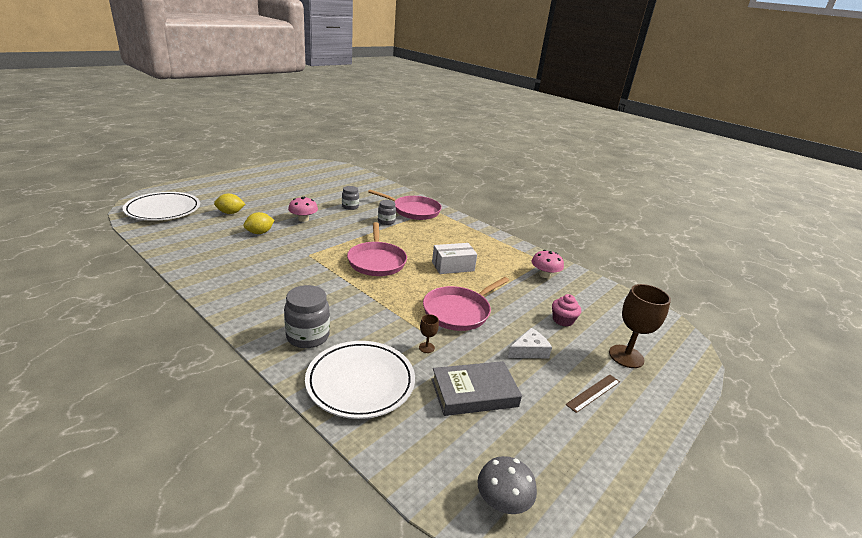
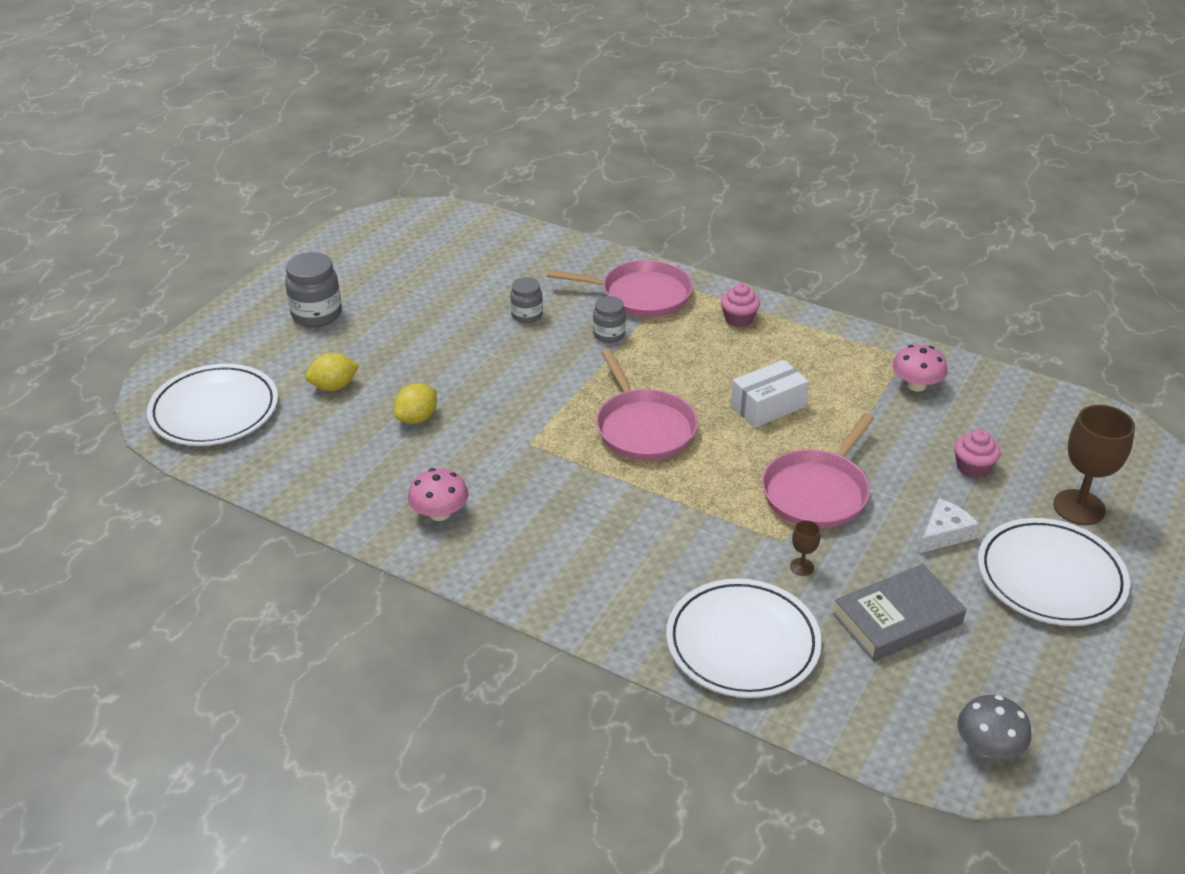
camera: 10 degrees left, 10 degrees up
grey jar [284,285,330,348] -> grey jar moved to [285,252,342,327]
pink mushroom [288,197,318,222] -> pink mushroom moved to [408,468,469,521]
brown ruler [565,374,620,413] -> white plate [978,518,1130,626]
none -> pink cupcake [721,283,760,327]

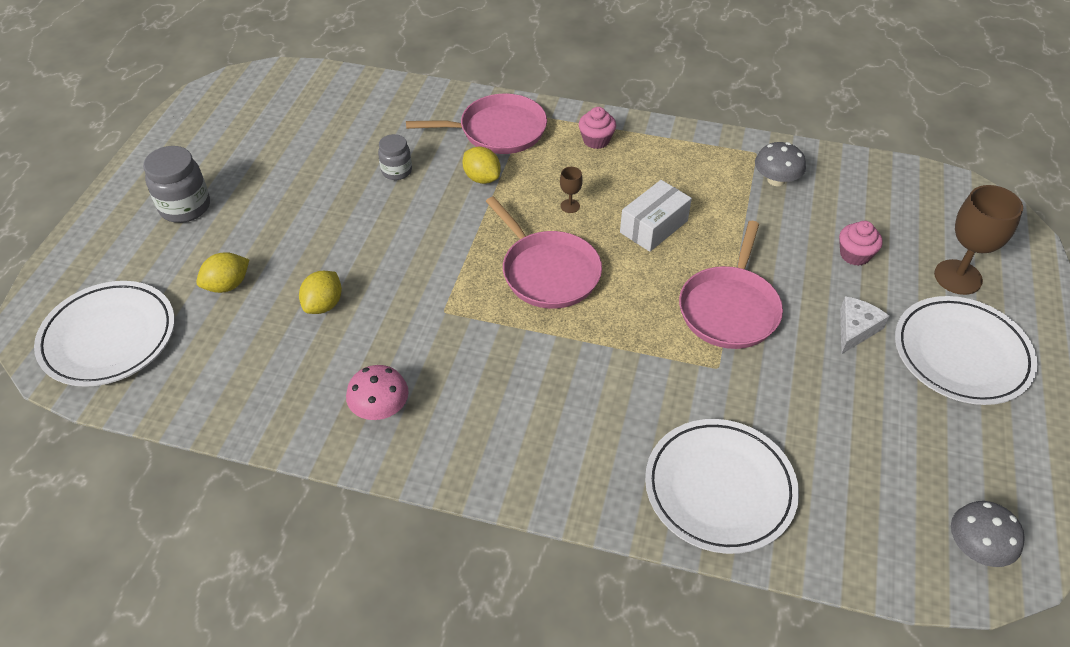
camera: 15 degrees left, 10 degrees up
grey jar [593,296,626,343] -> yellow lemon [462,147,501,184]
brown goblet [790,520,820,576] -> brown goblet moved to [560,167,583,213]
grey book [833,564,966,662] -> none
pink mushroom [892,344,948,392] -> grey mushroom [755,142,806,186]

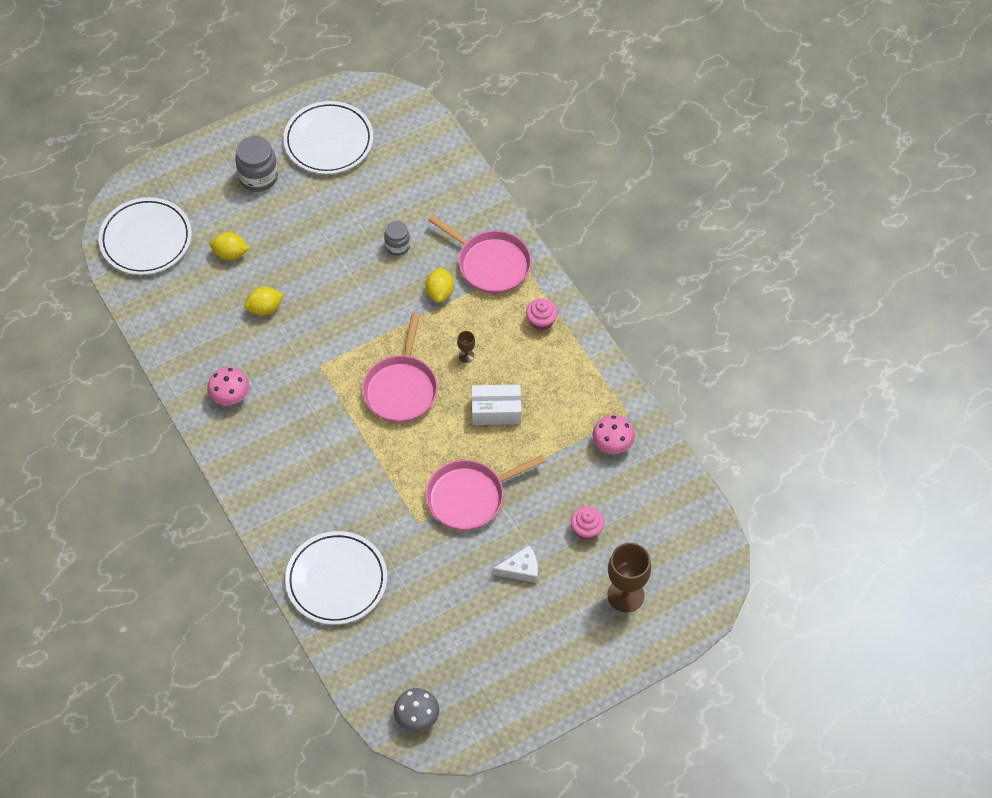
camera: 45 degrees right, 10 degrees up
grey mushroom [755,142,806,186] -> pink mushroom [592,415,635,454]
white plate [895,296,1038,405] -> white plate moved to [283,101,373,174]

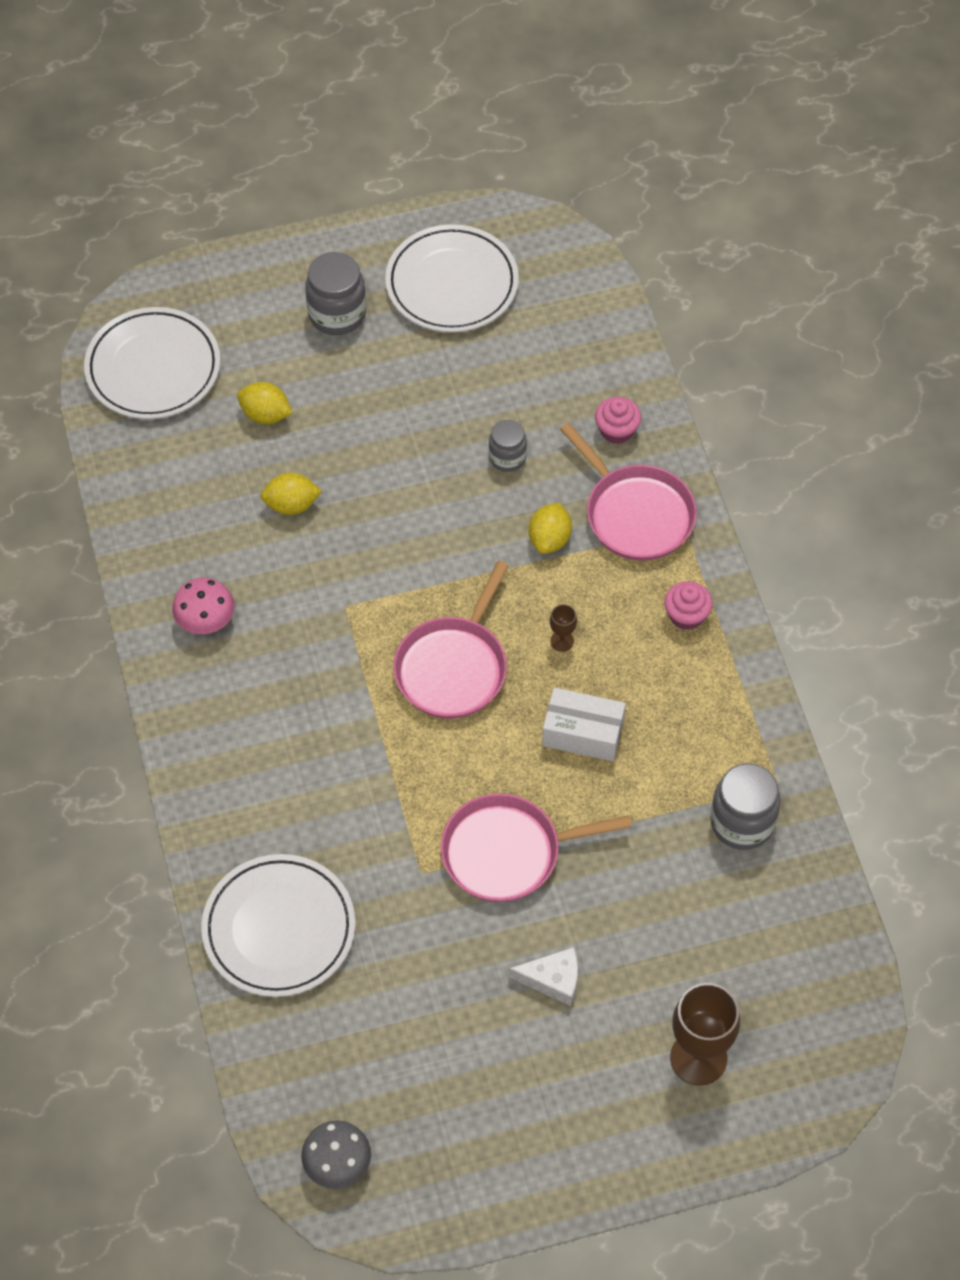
camera: 15 degrees right, 0 degrees up
pink cupcake [571,506,604,540] -> pink cupcake moved to [595,397,641,444]
pink mushroom [592,415,635,454] -> grey jar [710,763,781,850]

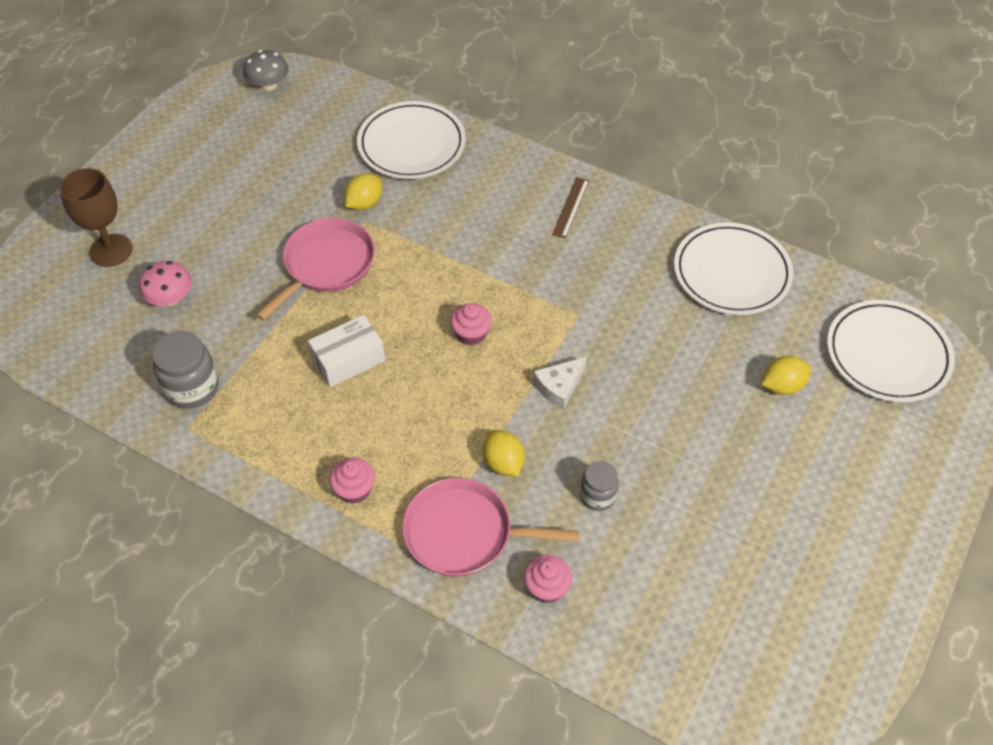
camera: 135 degrees right, 5 degrees down
pink mushroom [172,578,234,634] -> pink mushroom moved to [139,261,192,306]
yellow lemon [260,473,322,515] -> yellow lemon moved to [344,173,382,210]
grey jar [305,252,366,335] -> none
white plate [385,224,519,333] -> white plate moved to [674,222,794,315]
pink pan [393,561,509,718] -> pink cupcake [450,303,492,345]
white cheese [509,947,578,1006] -> white cheese moved to [533,356,587,409]
brown goblet [550,604,577,652] -> none
none -> brown ruler [552,177,589,238]

